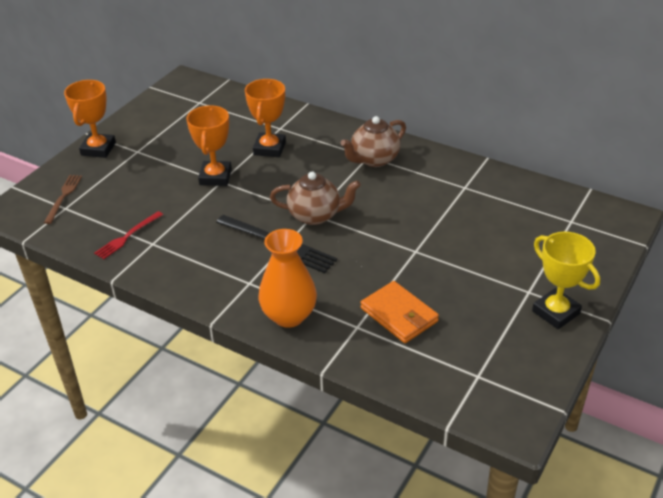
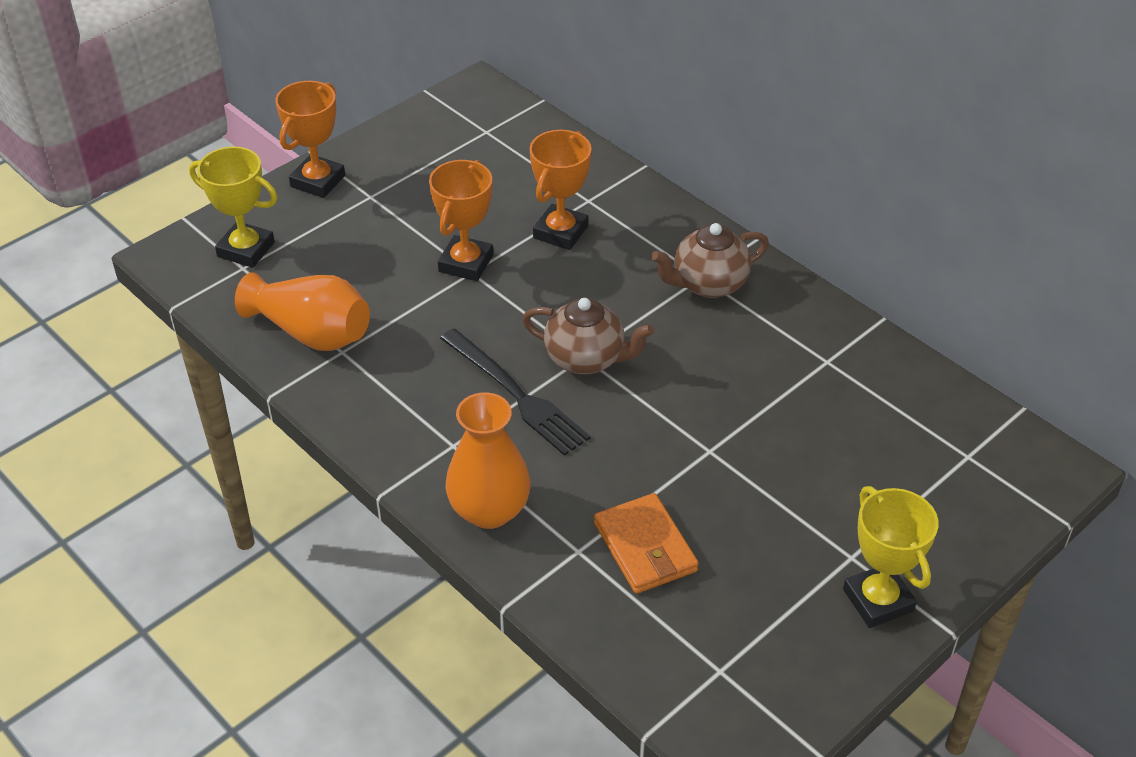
camera: 15 degrees right, 5 degrees up
brown fork [44,175,82,224] -> yellow trophy [189,147,277,268]
red fork [94,211,163,259] -> orange vase [235,272,370,351]

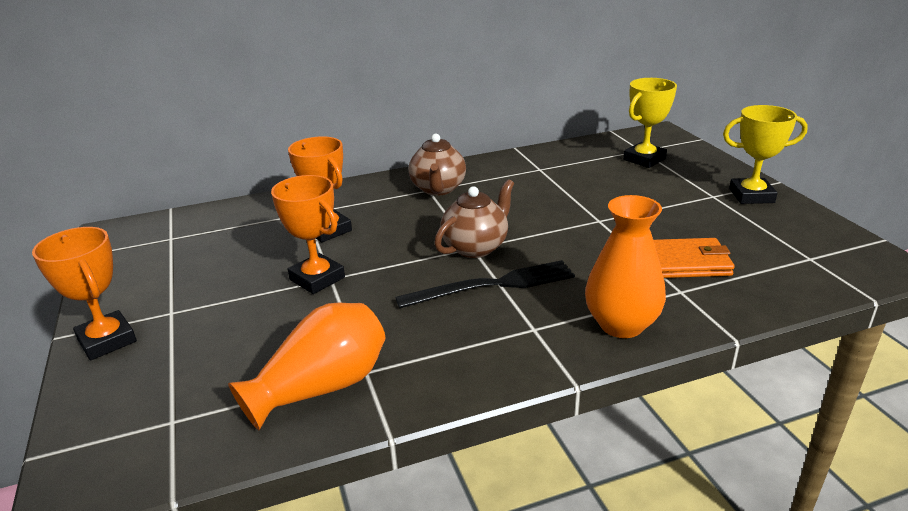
camera: 65 degrees left, 15 degrees down
yellow trophy [189,147,277,268] -> yellow trophy moved to [623,78,677,168]

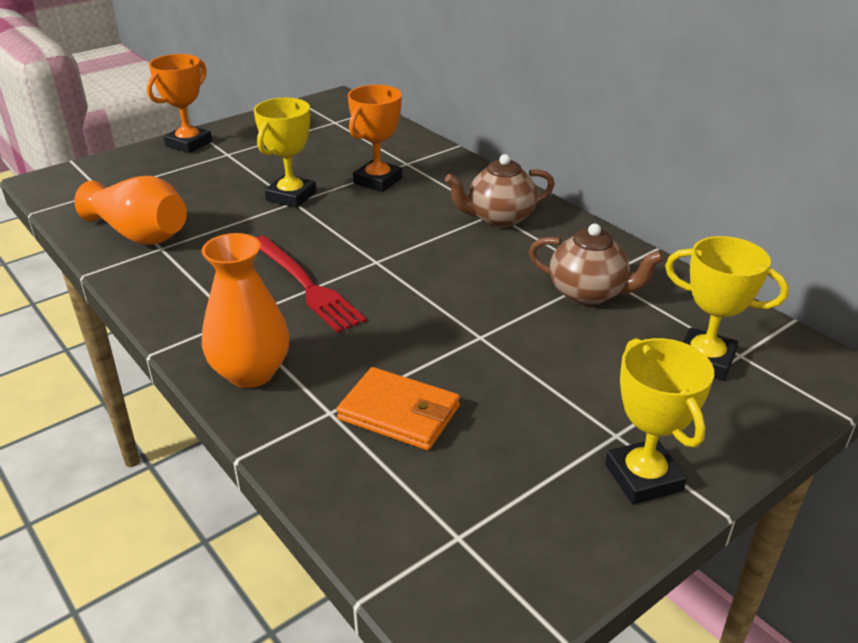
camera: 70 degrees right, 5 degrees up
orange trophy [271,175,345,294] -> yellow trophy [254,98,316,208]
black fork [395,260,575,308] -> red fork [256,236,367,333]
brown teapot [434,179,514,258] -> brown teapot moved to [529,224,665,306]
orange wallet [653,238,735,278] -> orange wallet turned 45 degrees counterclockwise [337,367,460,450]

